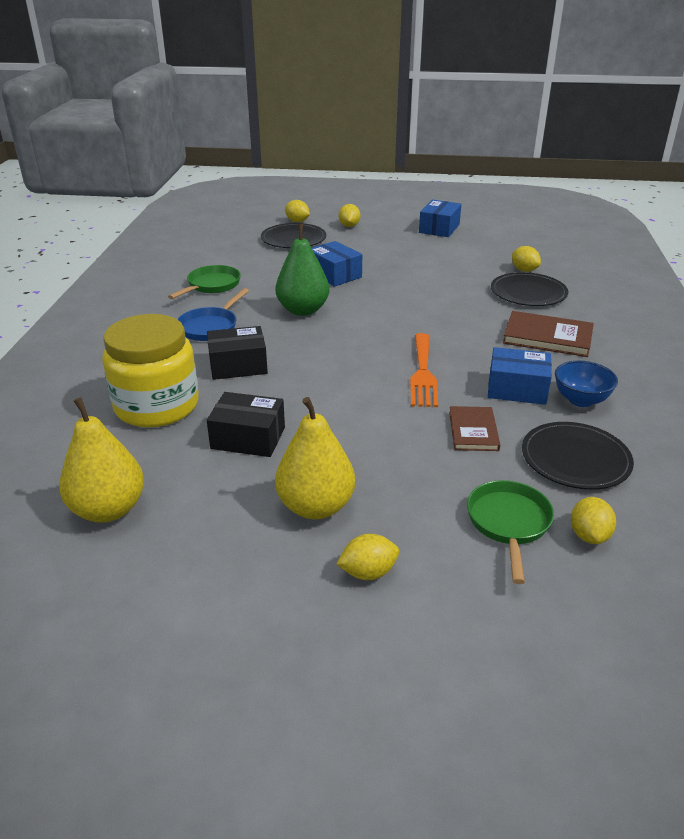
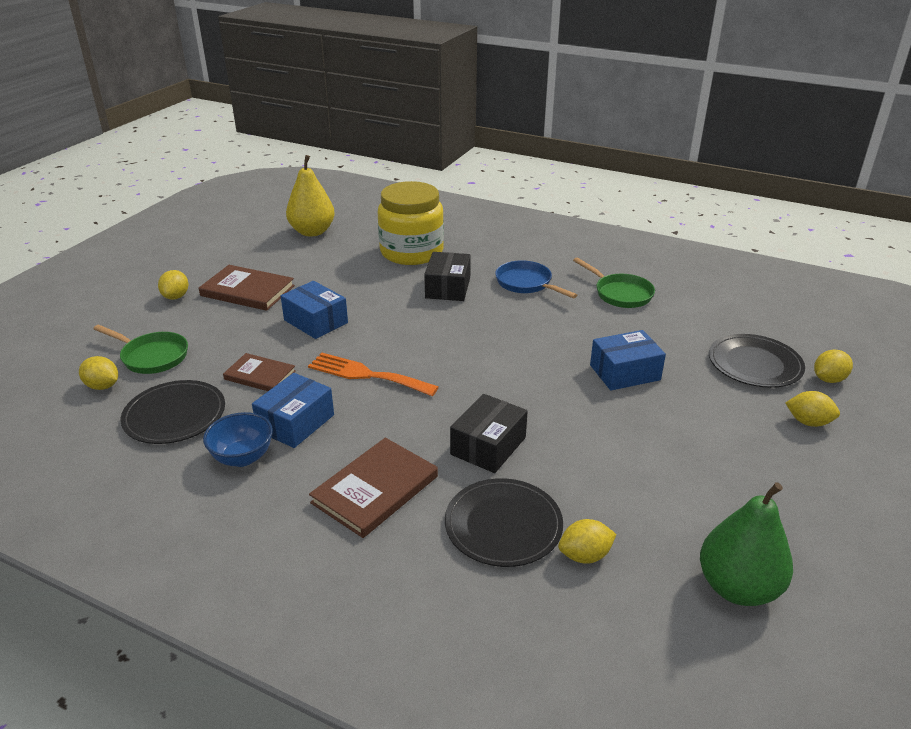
camera: 110 degrees right, 0 degrees up
black box [207,392,285,457] -> black box moved to [450,394,528,473]
green pear [275,223,329,316] -> green pear moved to [700,482,793,606]
yellow pear [275,397,355,519] -> brown book [199,265,295,311]
blue box [419,200,462,237] -> blue box moved to [281,281,348,339]

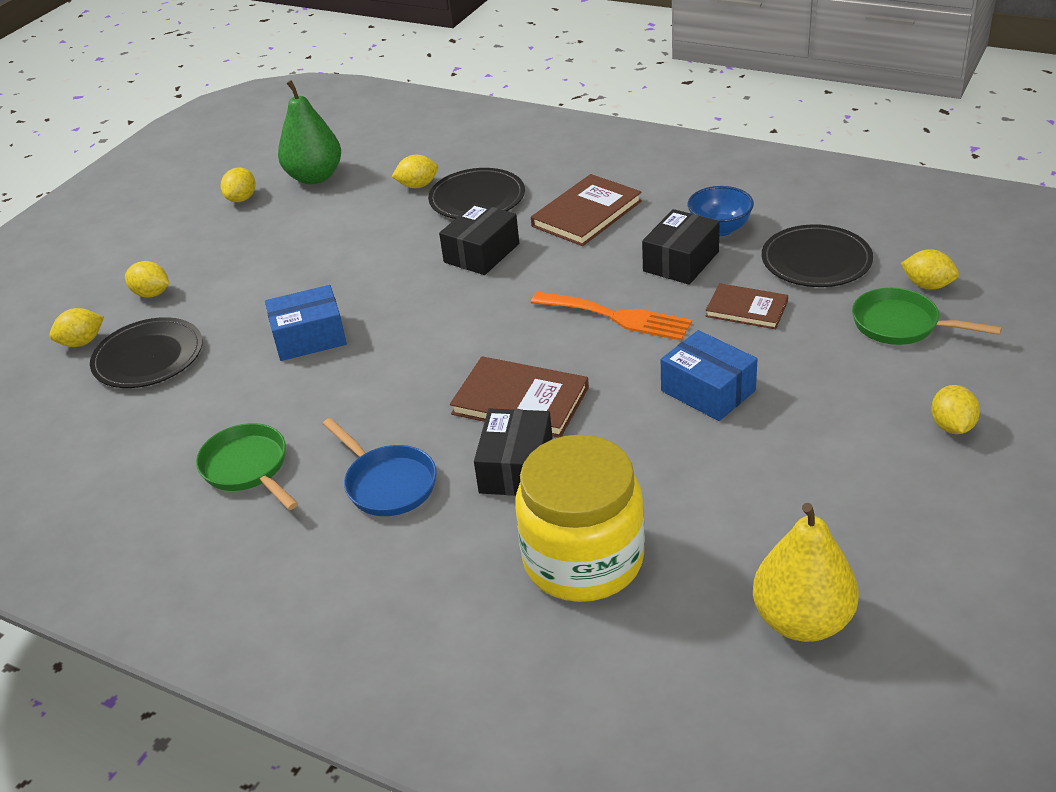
camera: 175 degrees left, 5 degrees up
brown book [199,265,295,311] -> brown book moved to [450,356,589,438]
blue box [252,373,334,448] -> black box [642,209,720,285]
none -> yellow lemon [221,167,255,202]

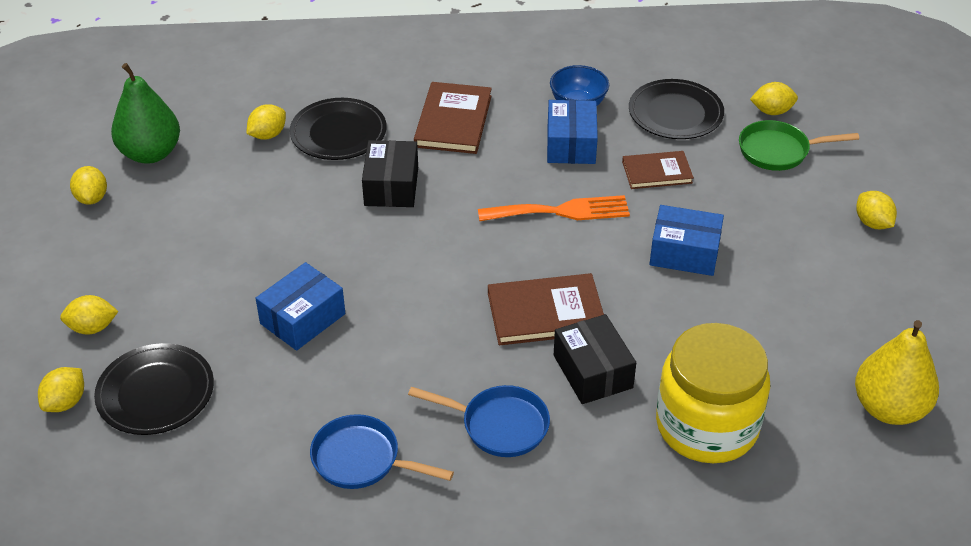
camera: 35 degrees left, 5 degrees up
green pan [196,423,298,510] -> blue pan [310,414,454,489]
black box [642,209,720,285] -> blue box [547,100,598,164]

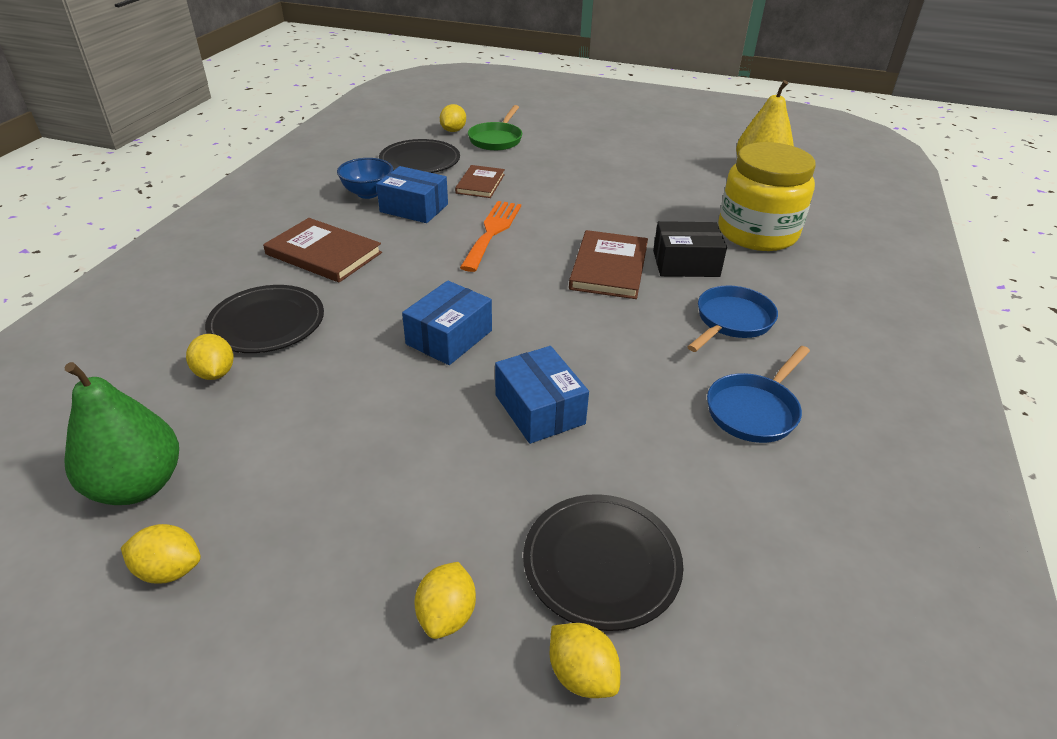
camera: 70 degrees left, 5 degrees down
black box [362,140,418,207] -> none
blue box [650,205,724,276] -> blue box moved to [402,281,492,365]
yellow lemon [856,191,897,229] -> none

